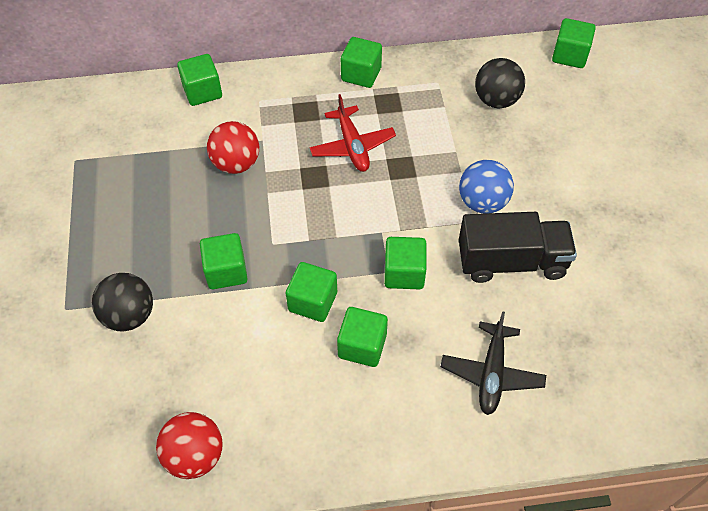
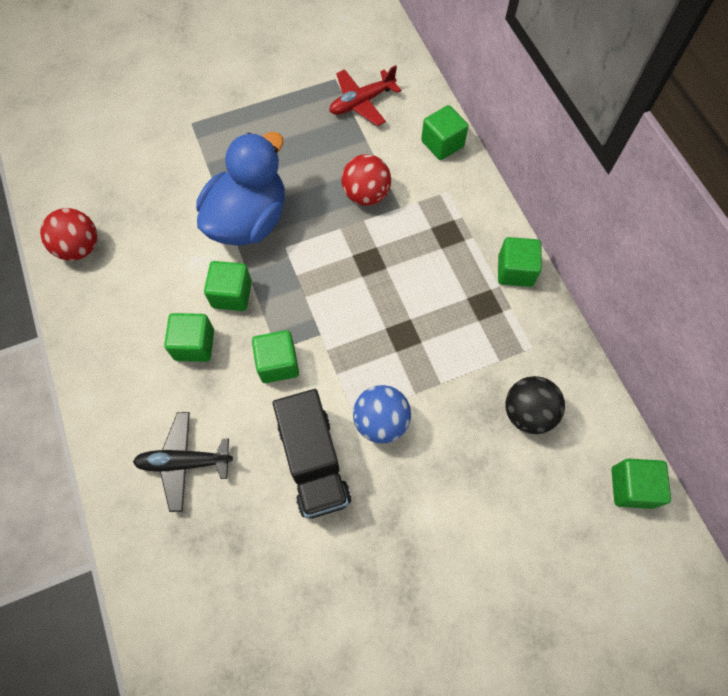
camera: 75 degrees right, 10 degrees up
black ball [92,273,153,331] -> none
green cube [200,233,248,289] -> blue duck [196,132,285,246]
red plane [310,94,396,172] -> red plane moved to [329,65,401,126]

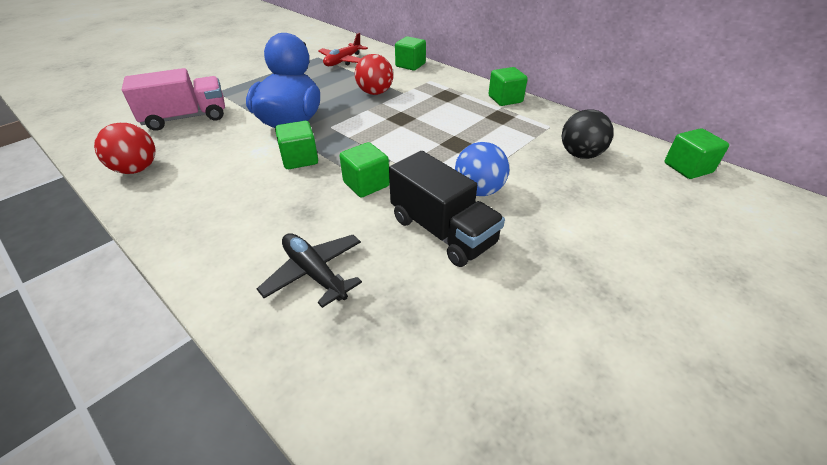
camera: 25 degrees left, 25 degrees down
black plane [133,412,233,512] -> black plane turned 75 degrees clockwise [257,233,362,308]
green cube [164,313,214,362] -> none
none -> pink truck [122,68,225,131]

